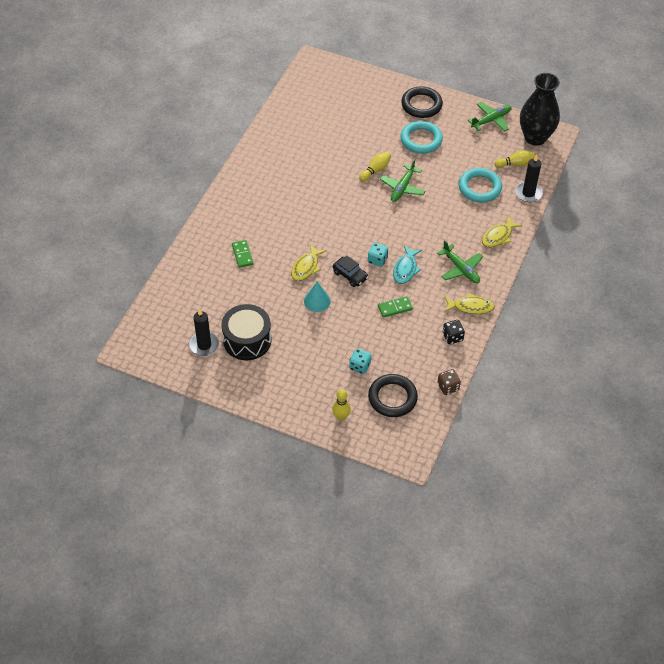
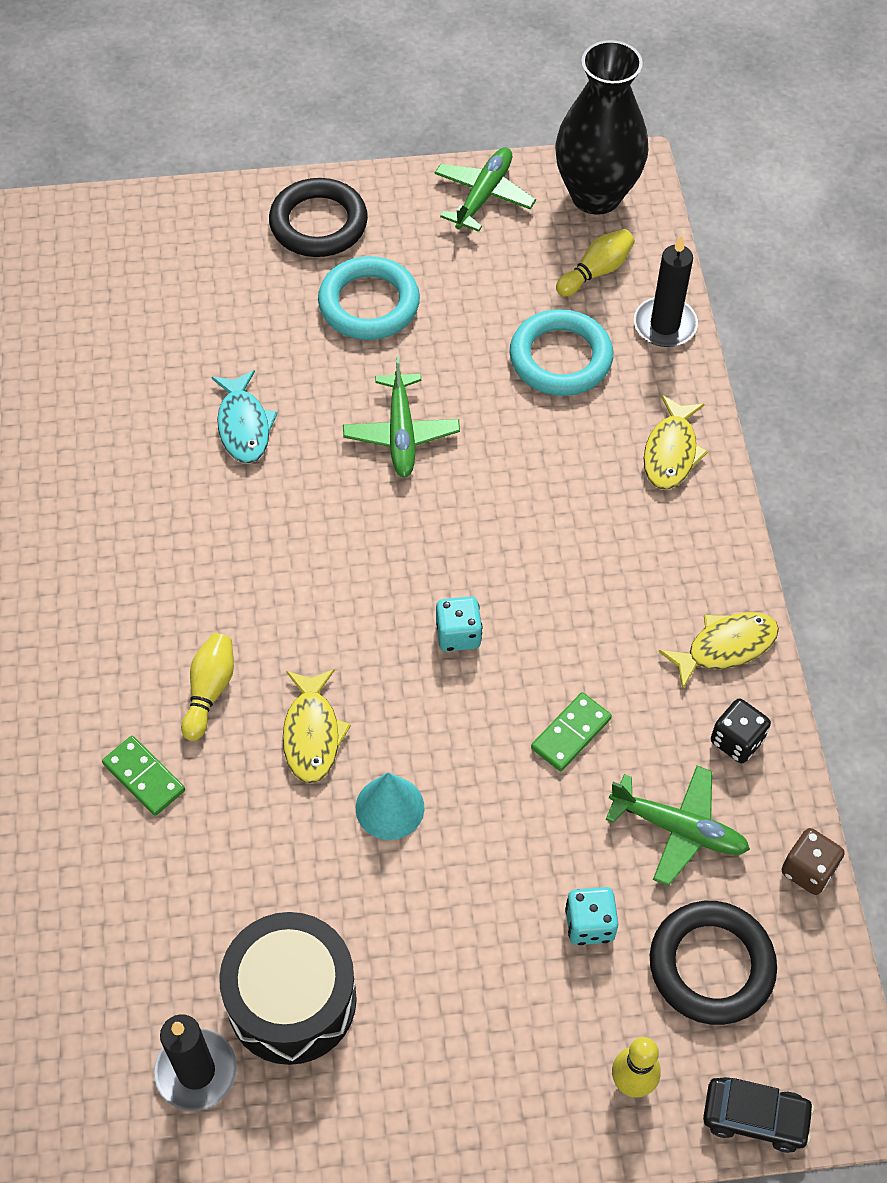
camera: 30 degrees left, 5 degrees up
black car [333,256,368,287] -> black car moved to [703,1077,814,1153]
yellow bowling pin [359,151,391,181] -> yellow bowling pin moved to [181,633,234,741]
turquoise fish [393,246,422,284] -> turquoise fish moved to [212,370,278,463]
green plane [437,240,483,283] -> green plane moved to [606,766,750,886]

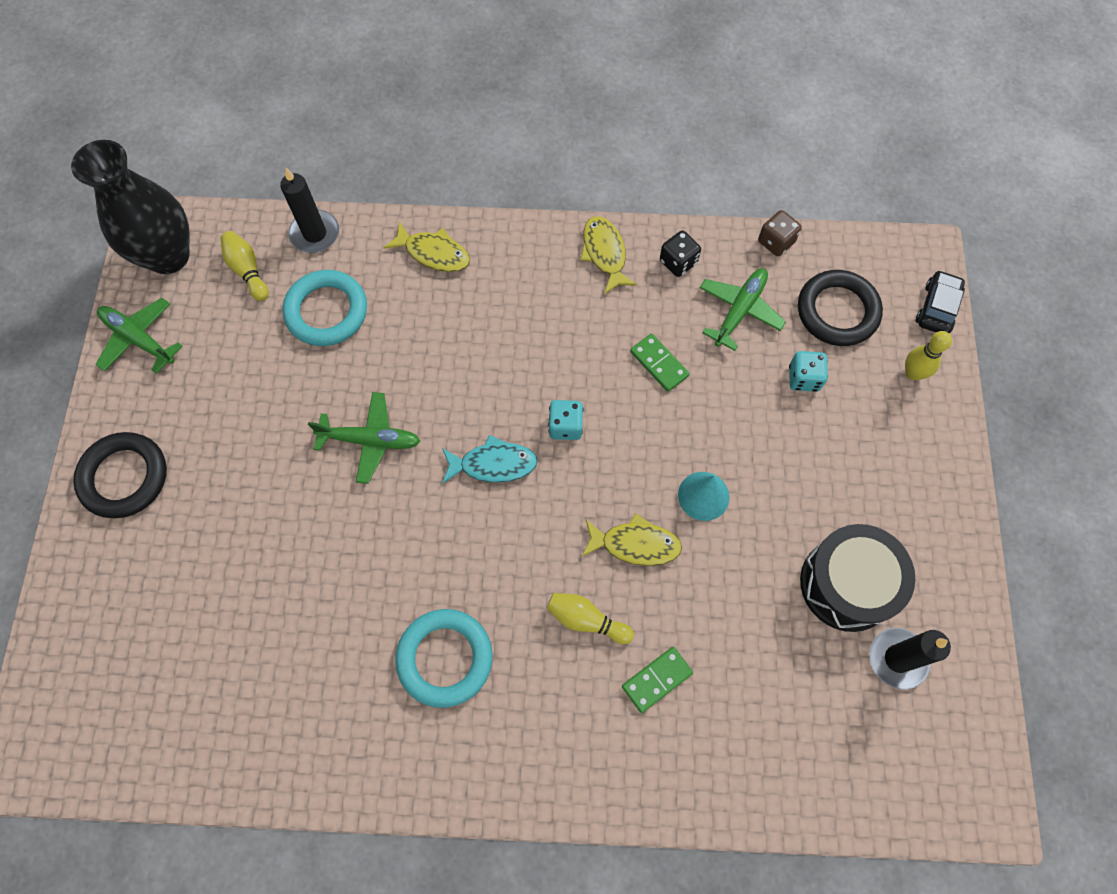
camera: 80 degrees left, 10 degrees up
turquoise fish [212,370,278,463] -> turquoise fish moved to [442,435,538,484]
turquoise ring [318,256,420,340] -> turquoise ring moved to [395,609,493,708]

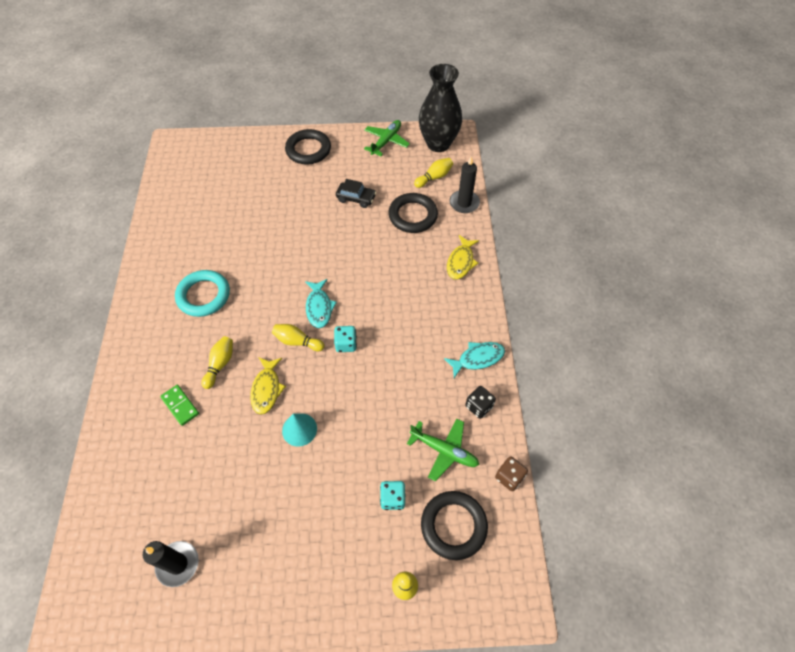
camera: 85 degrees right, 10 degrees down
turquoise ring [283,270,367,346] -> black ring [388,193,438,233]
green plane [308,392,420,484] -> none
yellow fish [581,216,637,294] -> turquoise fish [444,342,505,378]
green domino [630,334,690,392] -> none
black drum [800,524,915,632] -> none
black car [916,270,965,333] -> black car moved to [336,179,376,208]
none -> yellow bowling pin [272,324,324,351]

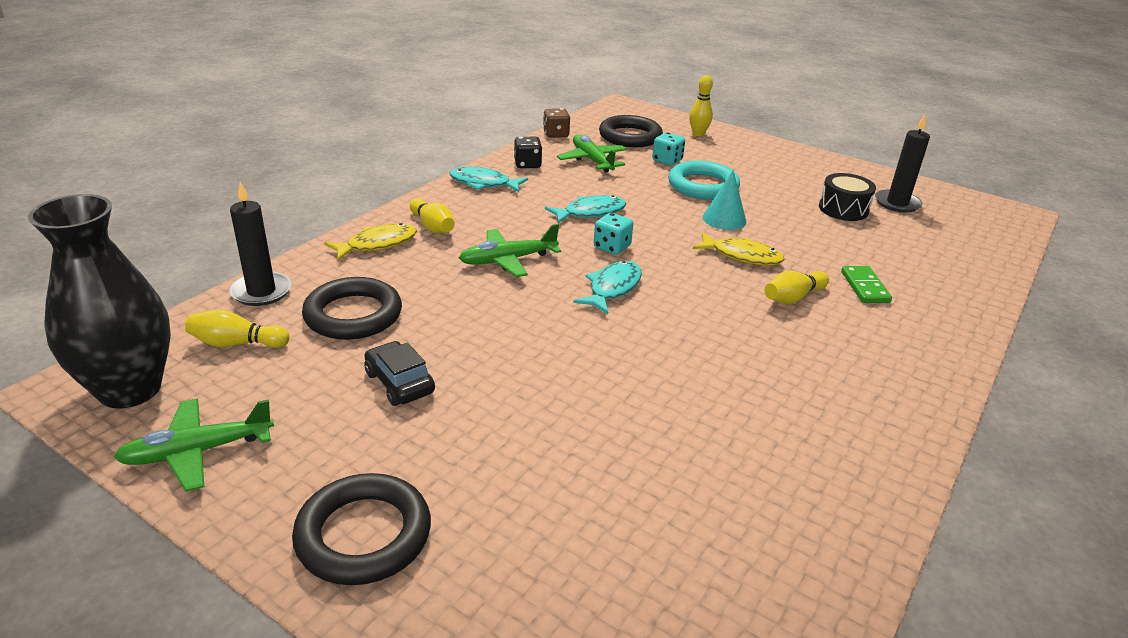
camera: 145 degrees left, 25 degrees down
turquoise ring [175,270,230,317] -> turquoise ring moved to [668,161,740,200]
yellow fish [250,357,286,415] -> yellow fish turned 75 degrees clockwise [693,232,784,265]
yellow bowling pin [272,324,324,351] -> yellow bowling pin moved to [410,198,455,233]
none -> green plane [459,224,561,277]
none -> turquoise fish [545,195,626,223]
none -> black drum [819,173,876,221]

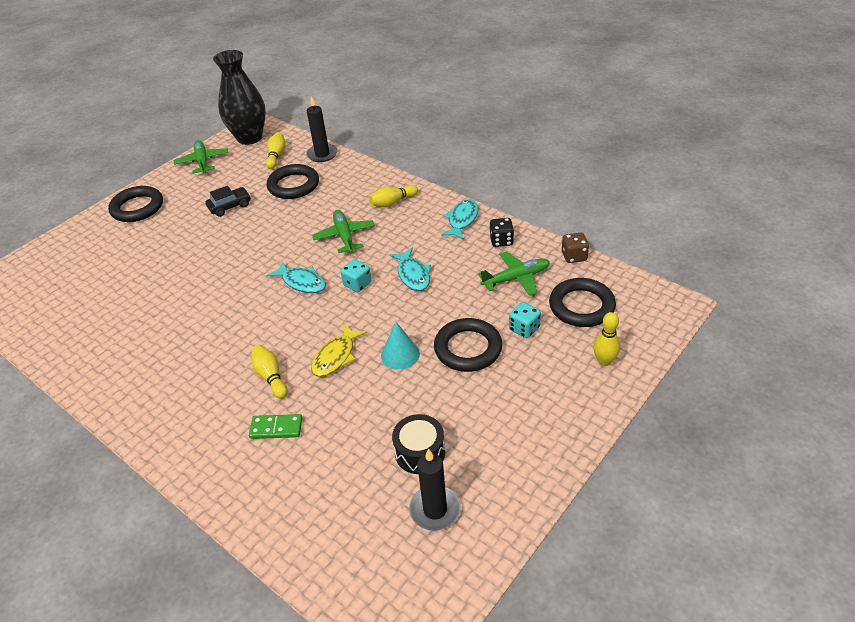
camera: 100 degrees right, 10 degrees up
yellow fish [324,223,417,260] -> none
turquoise ring [668,161,740,200] -> black ring [434,318,502,372]

